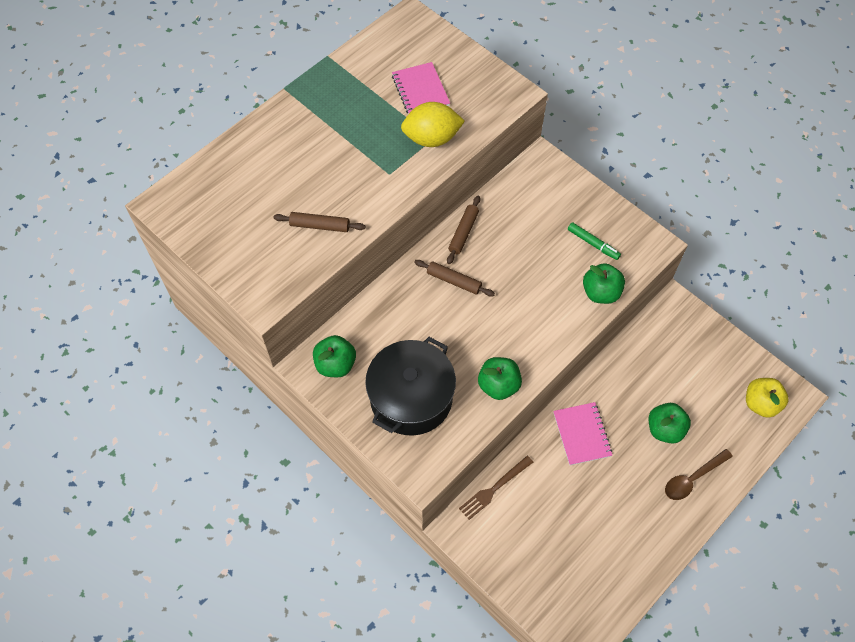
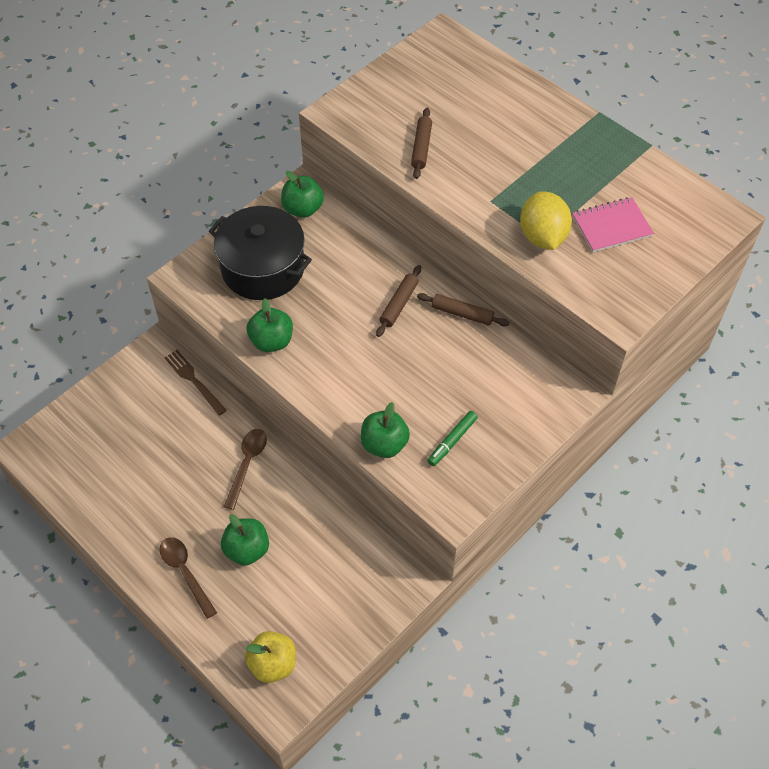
camera: 90 degrees right, 5 degrees down
pink notebook [553,402,613,465] -> brown spoon [224,429,267,510]

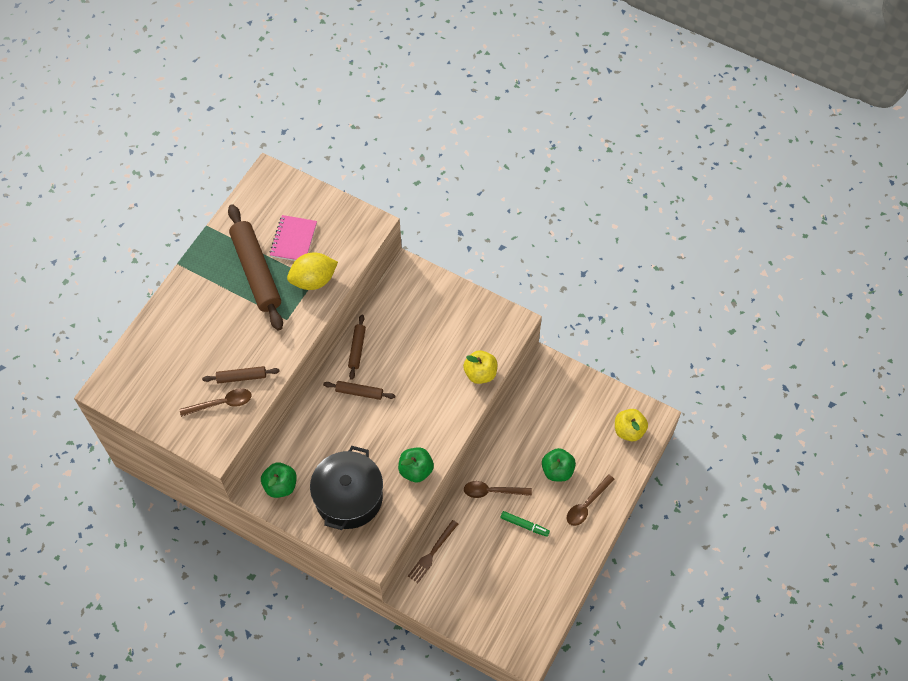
camera: 105 degrees left, 5 degrees up
green apple [361,402,410,458] -> yellow apple [463,350,497,384]
green marker [427,411,478,466] -> green marker moved to [500,511,550,537]
pink notebook [572,197,654,253] -> pink notebook turned 45 degrees clockwise [270,215,317,261]
none -> brown spoon [180,388,251,417]
none -> brown rolling pin [228,204,283,331]

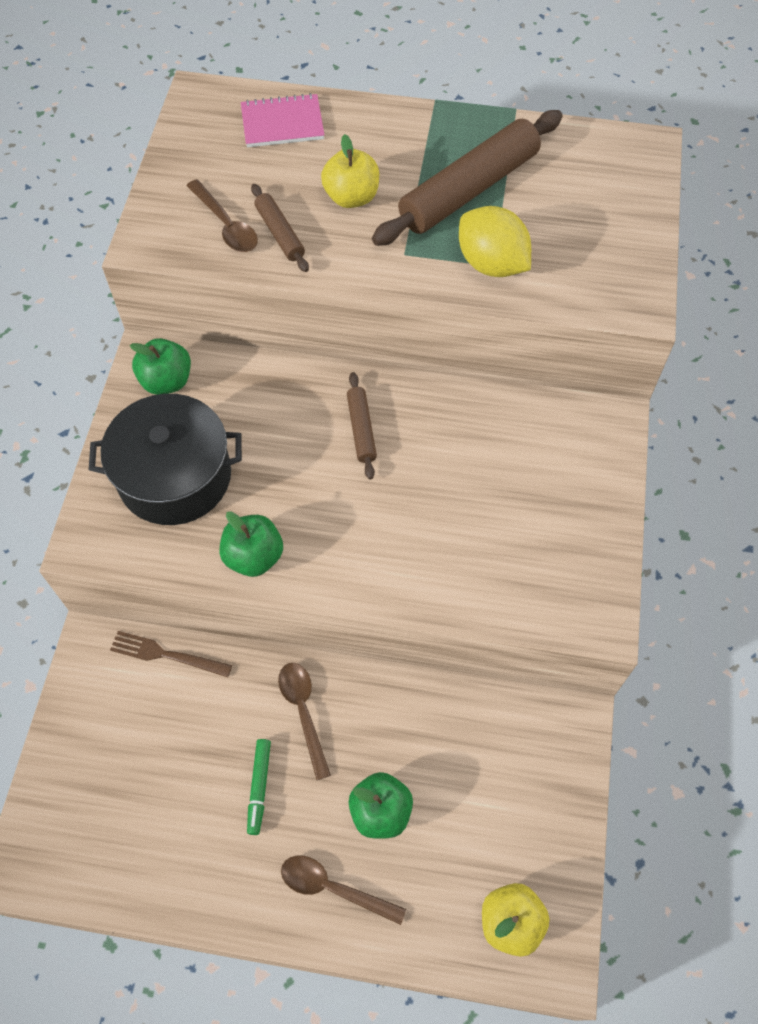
camera: 70 degrees right, 0 degrees up
pink notebook [270,215,317,261] -> pink notebook moved to [241,93,324,147]
brown rolling pin [348,315,366,380] -> none
yellow apple [463,350,497,384] -> yellow apple moved to [321,134,379,208]

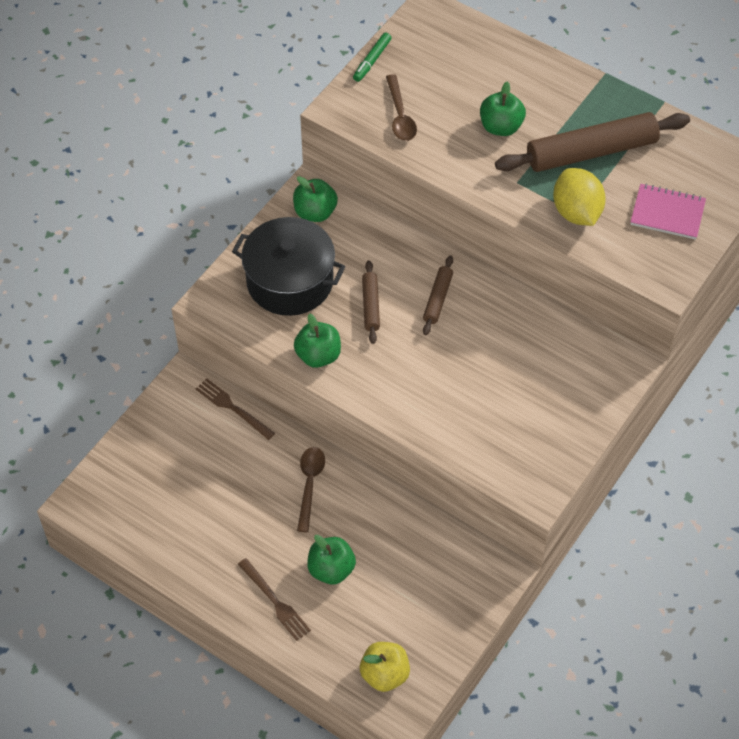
camera: 25 degrees right, 5 degrees down
pink notebook [241,93,324,147] -> pink notebook moved to [630,183,706,240]
green marker [247,739,271,835] -> green marker moved to [353,32,392,82]
brown rolling pin [251,184,309,272] -> brown rolling pin moved to [362,260,380,344]
brown spoon [281,856,406,925] -> brown fork [238,558,311,641]
yellow apple [321,134,379,208] -> green apple [480,81,526,136]

